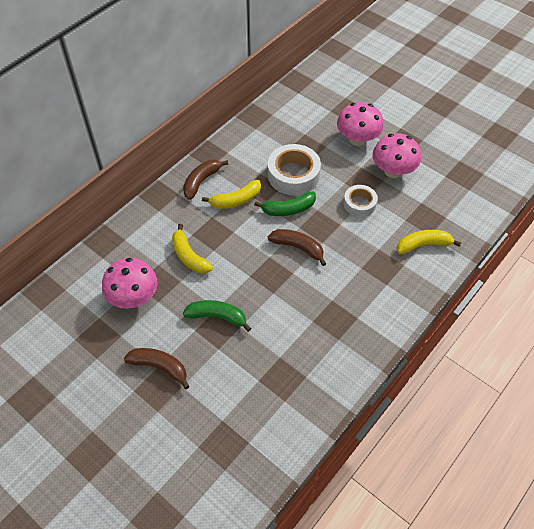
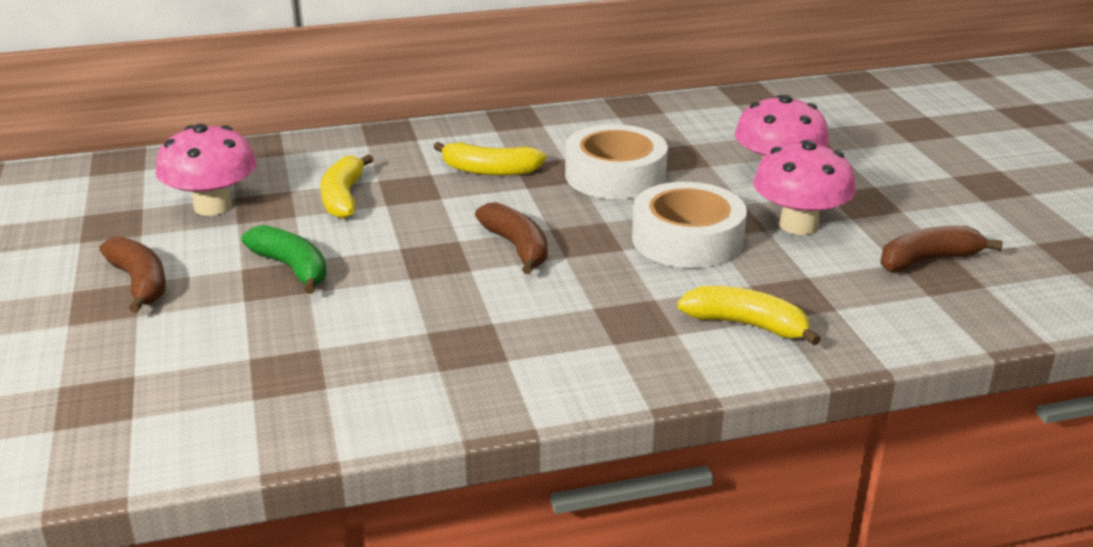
camera: 35 degrees right, 25 degrees down
brown banana [183,160,228,200] -> brown banana moved to [880,226,1003,272]
green banana [254,192,316,216] -> none
white tape [344,185,378,217] -> white tape [632,182,747,268], size x1.65

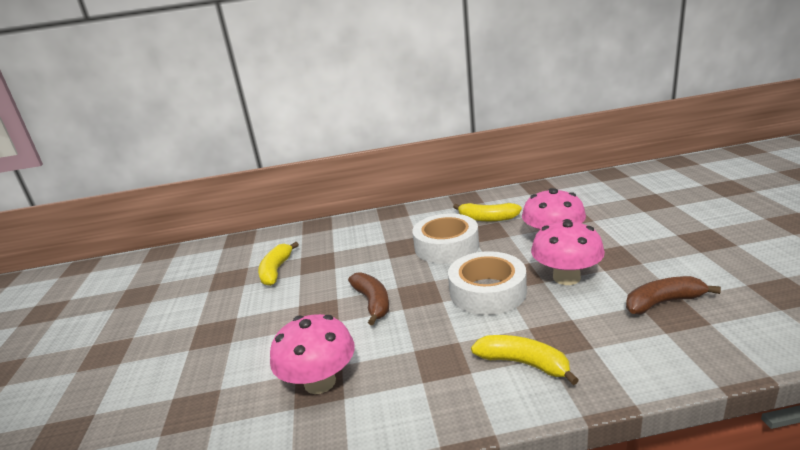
camera: 10 degrees right, 5 degrees down
brown banana [99,236,166,313] -> none
pink mushroom [156,124,257,216] -> pink mushroom moved to [270,314,355,394]
green banana [241,225,327,294] -> none
yellow banana [434,142,546,176] -> yellow banana moved to [453,203,522,221]

